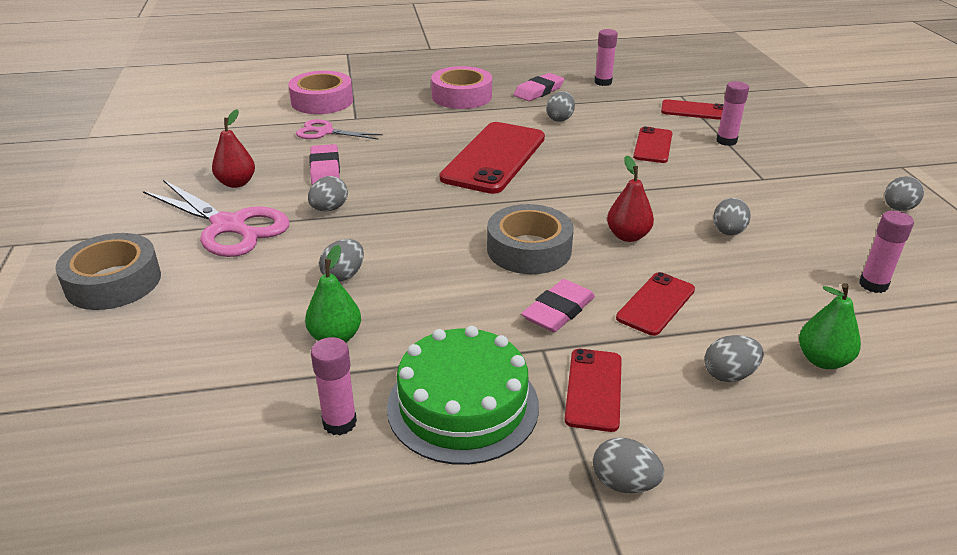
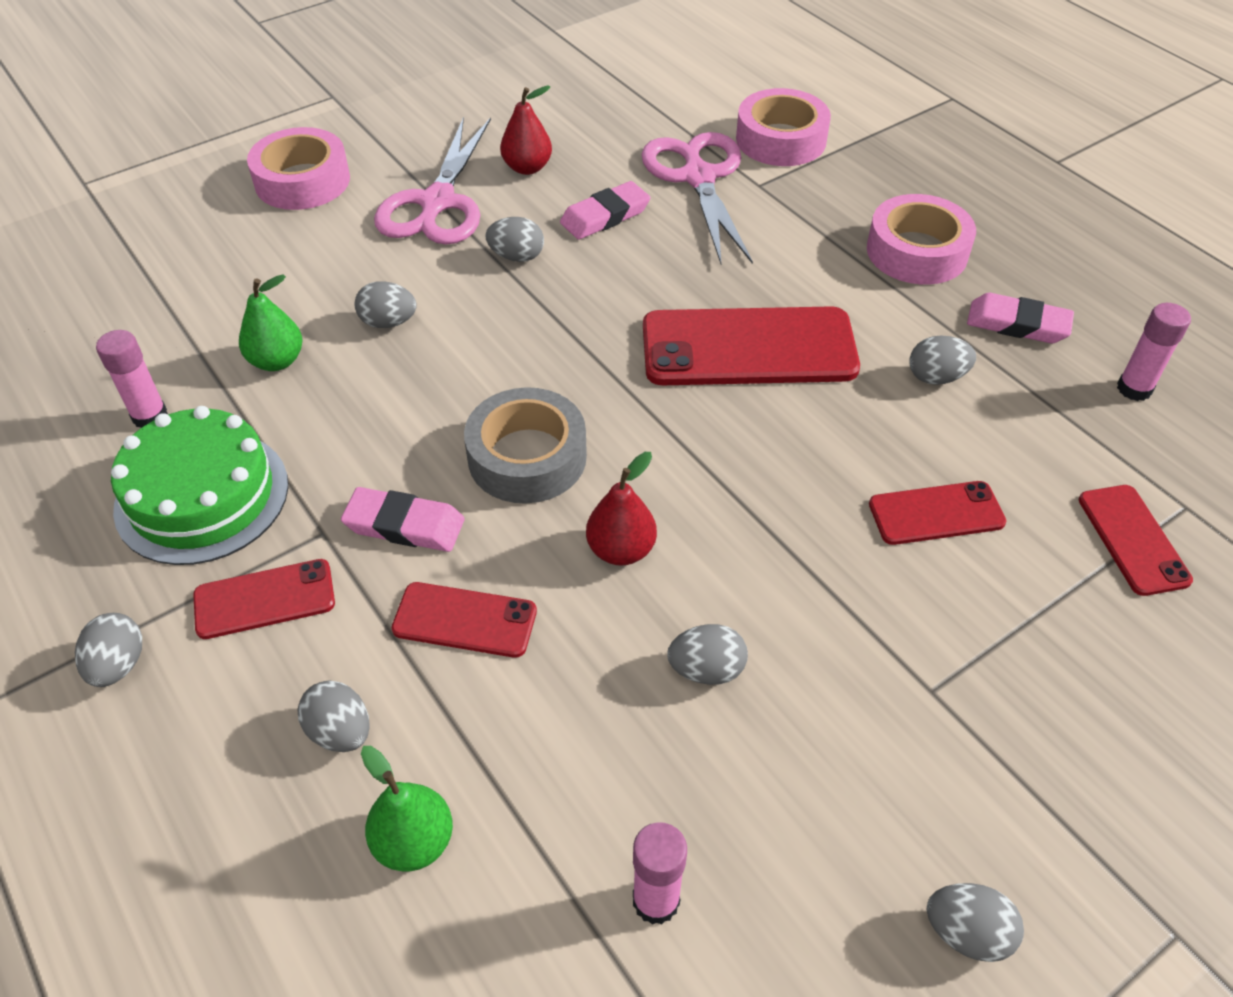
camera: 65 degrees right, 15 degrees up
grey tape [55,233,161,310] -> pink tape [247,127,350,210]
pink scissors [296,119,383,140] -> pink scissors [641,132,753,264], size x1.74
pink glue stick [716,81,749,146] -> none

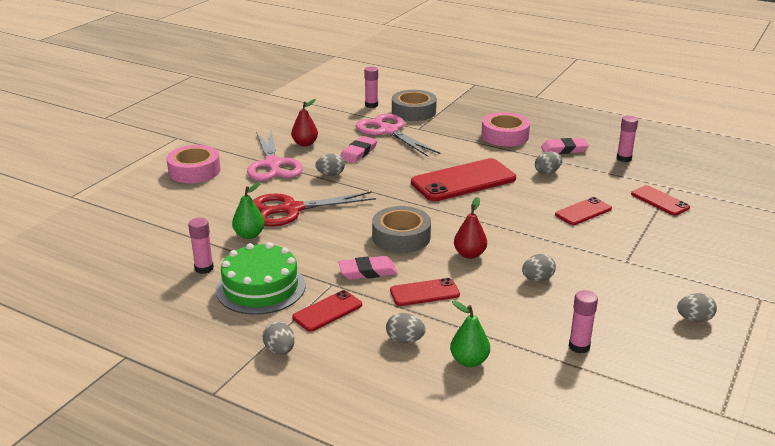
camera: 25 degrees left, 20 degrees down
grey egg [355,281,417,328] -> red scissors [253,192,376,226]
pink tape [736,88,831,166] -> grey tape [392,90,437,121]
none -> pink glue stick [364,67,378,108]

